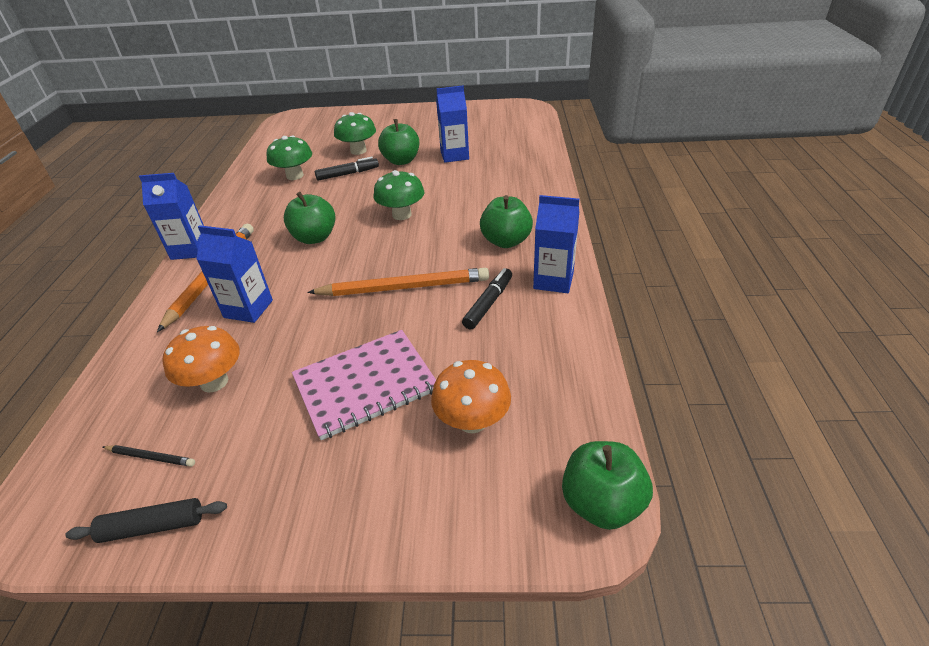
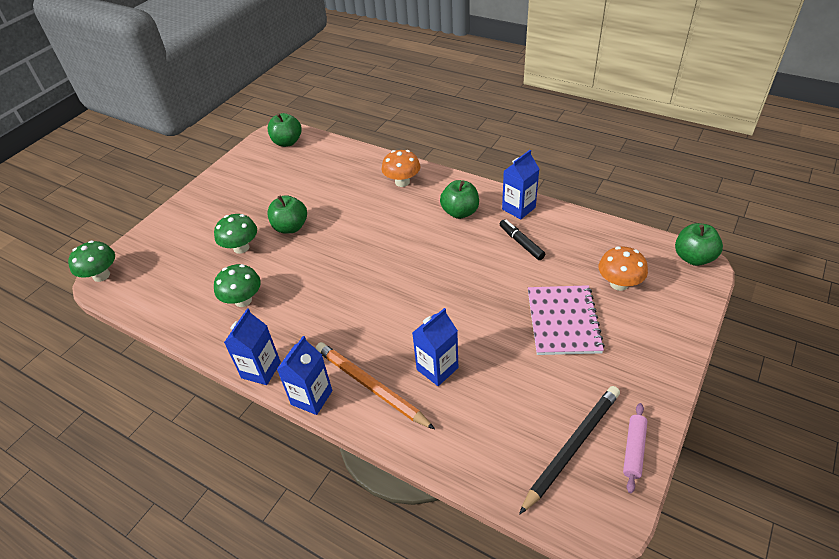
camera: 60 degrees left, 5 degrees up
black rolling pin [65,498,227,543] -> pink rolling pin [623,403,648,493]
black pencil [103,445,195,467] -> black pencil [519,386,620,515], size x2.27
orange mushroom [162,326,240,393] -> orange mushroom moved to [382,150,420,187]
green apple [284,192,336,244] -> green apple moved to [268,113,302,147]
orange pencil [307,268,489,296] -> none
black marker [315,157,379,181] -> none
green mushroom [373,170,424,220] -> green mushroom moved to [68,240,115,282]
blue carton [436,86,469,163] -> blue carton moved to [224,308,281,385]

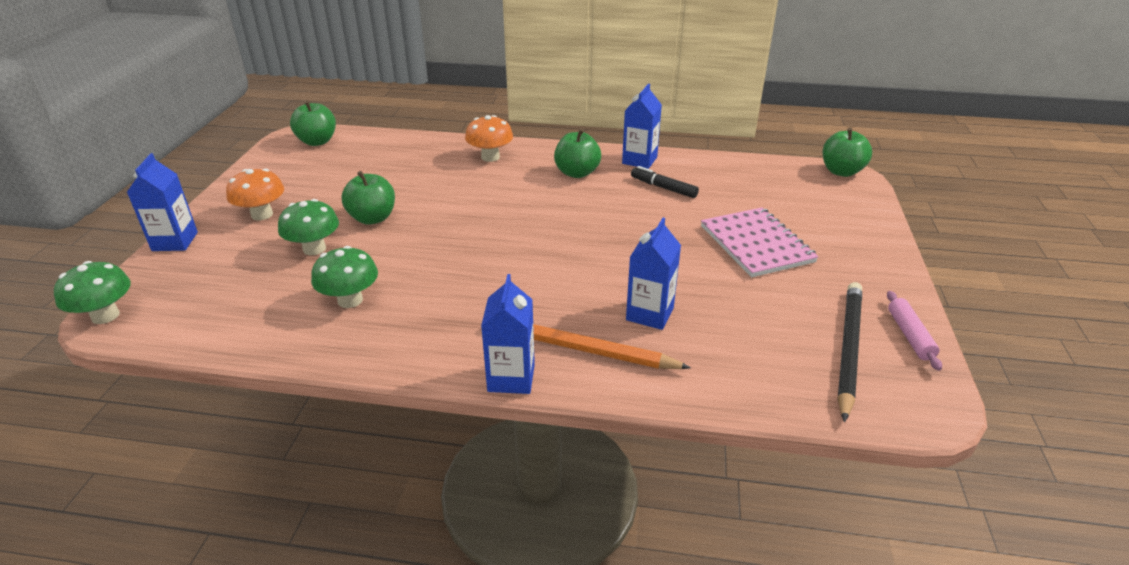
camera: 25 degrees left, 10 degrees down
blue carton [224,308,281,385] -> blue carton moved to [127,153,198,251]
orange mushroom [599,246,648,291] -> orange mushroom moved to [226,169,284,220]

